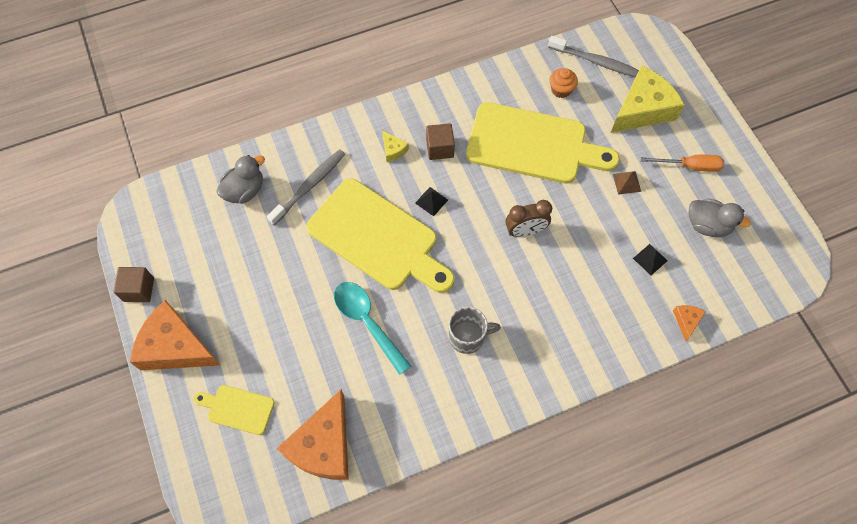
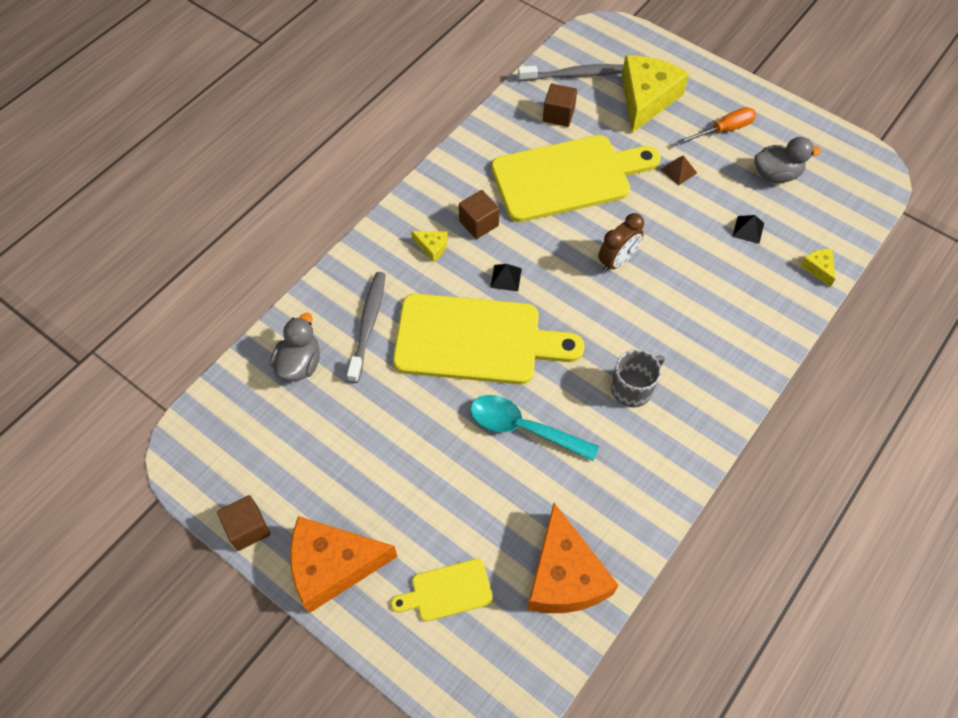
camera: 30 degrees left, 5 degrees down
orange cupcake [549,68,578,98] -> brown cube [543,83,577,127]
orange cheese [673,305,706,342] -> yellow cheese [800,249,835,287]

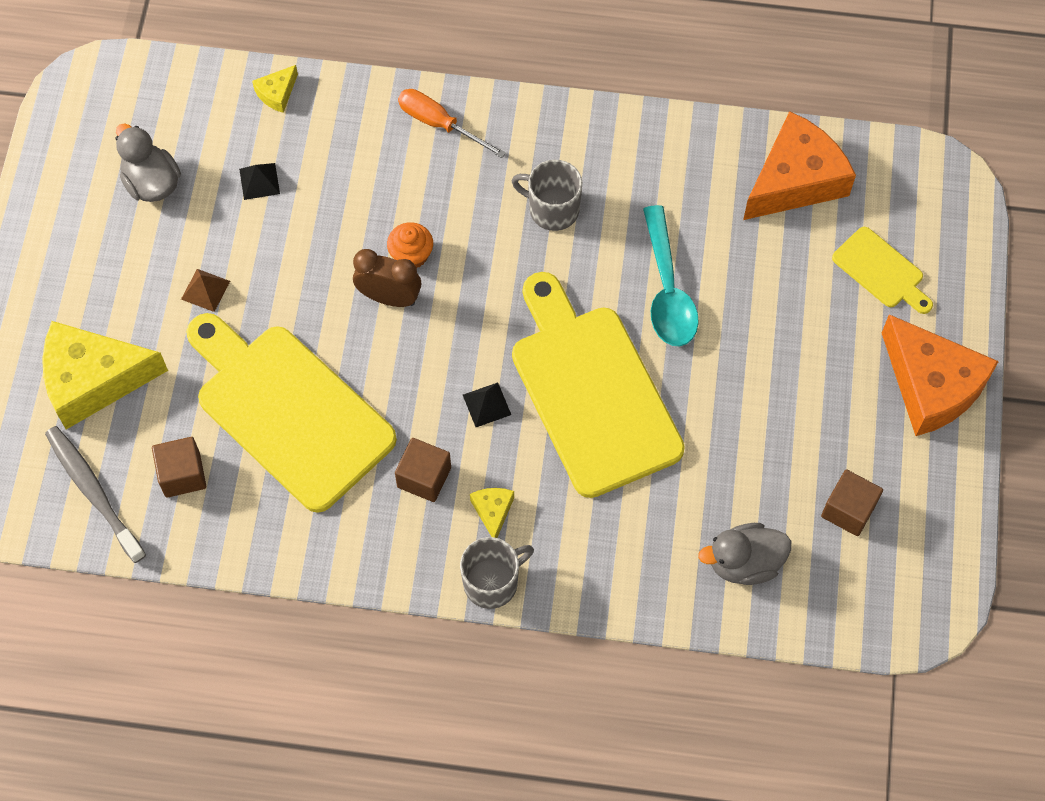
camera: 120 degrees left, 5 degrees up
brown cube [217,495,270,551] -> brown cube moved to [821,469,883,536]
grey toothbrush [347,272,386,383] -> none
orange screwdriver [678,107,757,145] -> orange screwdriver moved to [398,89,506,158]
none -> orange cupcake [387,222,433,269]
none -> grey mug [460,537,534,609]

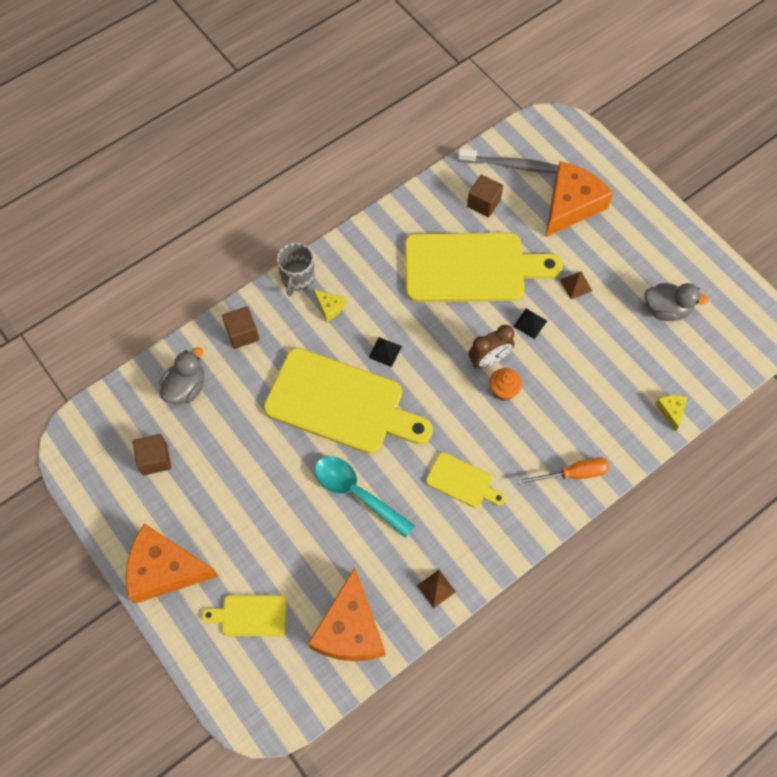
camera: 135 degrees right, 0 degrees up
yellow cheese [42,321,168,429] -> orange cheese [546,161,613,237]
black pyramid [239,163,280,200] -> black pyramid moved to [513,309,547,339]
brown cube [395,438,451,502] -> brown cube moved to [222,306,259,349]
grey mug [512,160,582,231] -> yellow cutting board [426,452,506,508]
none -> brown pyramid [417,570,456,608]

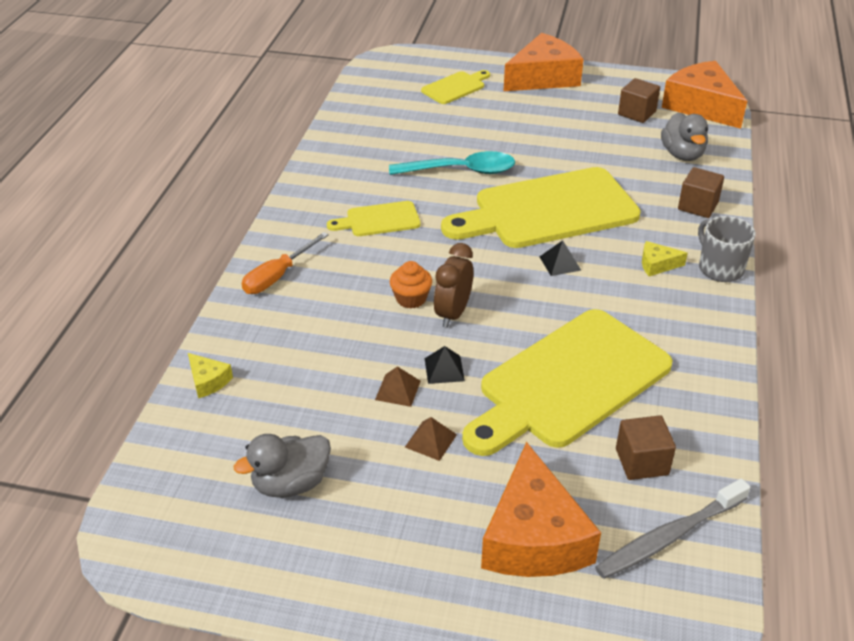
camera: 140 degrees right, 25 degrees down
orange cheese [308,567,385,661] -> orange cheese moved to [662,61,747,129]
brown pyramid [417,570,456,608] -> brown pyramid moved to [375,366,421,407]

